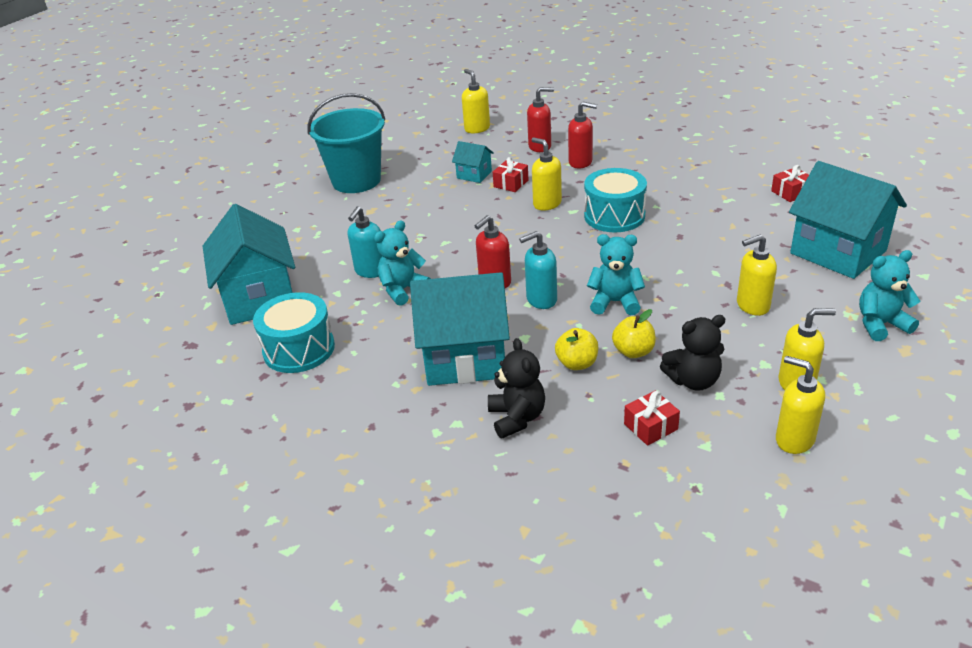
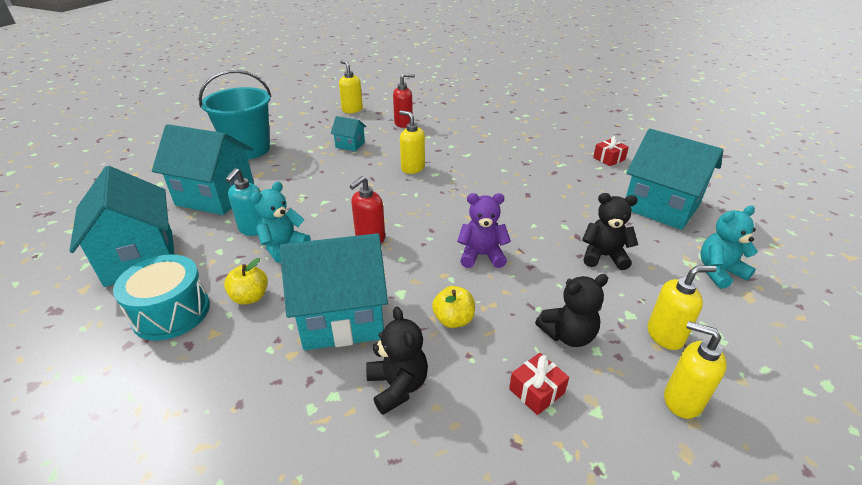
camera: 10 degrees left, 0 degrees up
red gift [493,157,528,192] -> none
turquoise soap dispenser [519,231,557,309] -> none
red soap dispenser [568,102,597,169] -> none
turquoise drum [584,168,647,232] -> none
turquoise teddy bear [587,234,645,315] -> purple teddy bear [457,193,511,268]
yellow apple [612,309,656,358] -> yellow apple moved to [224,258,268,305]
yellow soap dispenser [737,235,777,316] -> black teddy bear [582,193,638,270]
none -> turquoise house [152,124,254,215]

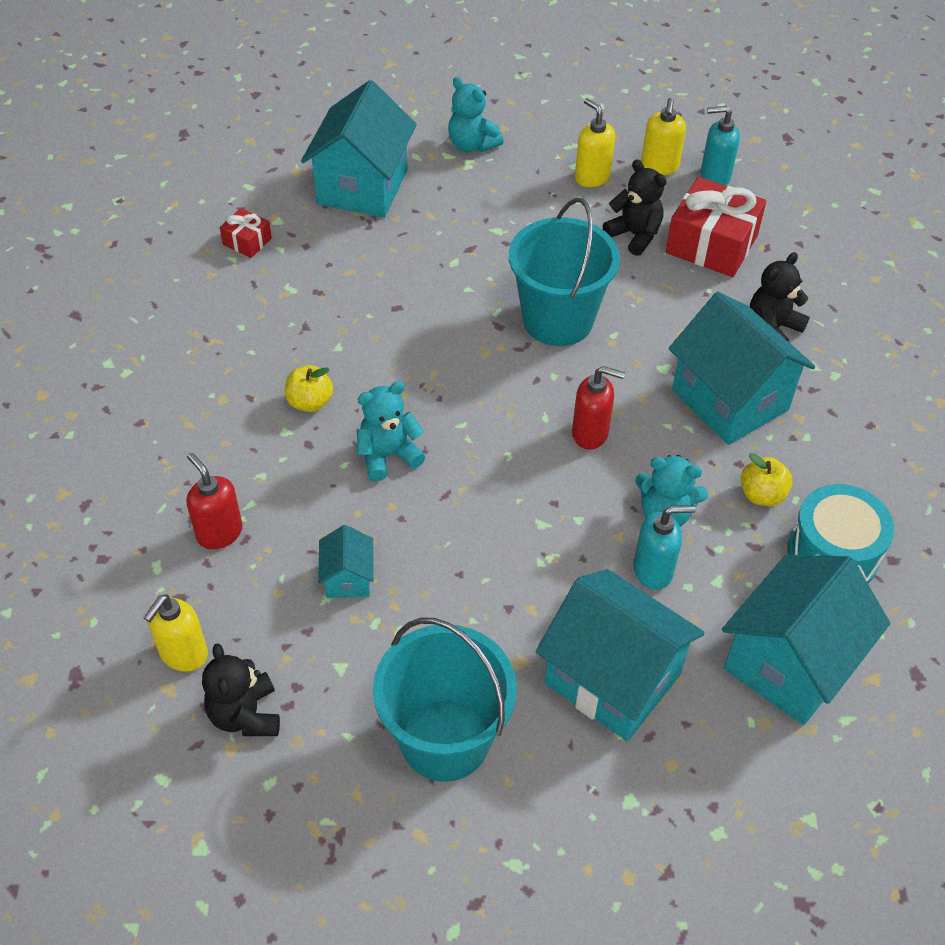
camera: 115 degrees left, 15 degrees up
turquoise house [152,124,254,215] -> turquoise house turned 45 degrees counterclockwise [536,569,705,741]
yellow soap dispenser [399,110,425,174] -> turquoise teddy bear [357,381,425,481]
yellow apple [432,286,475,328] -> yellow apple moved to [285,365,333,412]
purple teddy bear [457,193,511,268] -> turquoise bucket [509,198,620,346]
red gift [509,353,569,415] -> red gift [666,177,766,277], size x2.03
black teddy bear [582,193,638,270] -> black teddy bear moved to [202,643,280,736]
none -> turquoise soap dispenser [700,106,740,186]

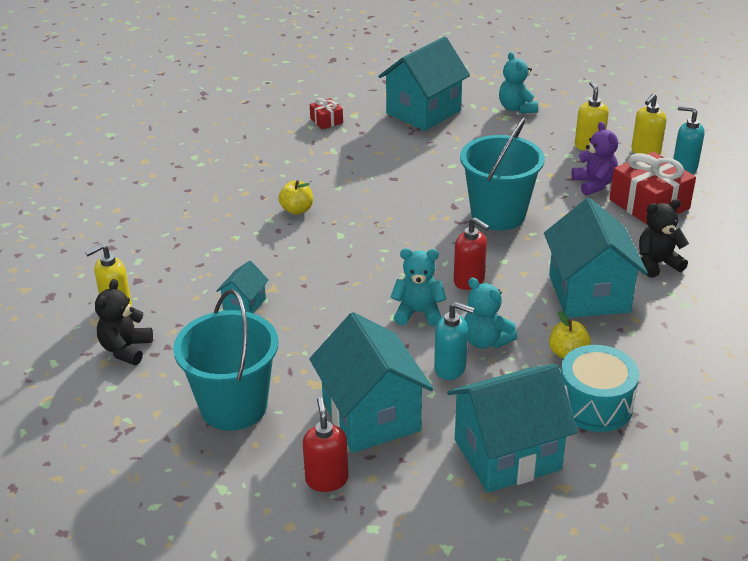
camera: 30 degrees right, 15 degrees down
red soap dispenser [186,453,243,549] -> red soap dispenser moved to [303,397,349,492]
turquoise teddy bear [357,381,425,481] -> turquoise teddy bear moved to [391,248,447,326]
black teddy bear [602,159,667,256] -> purple teddy bear [572,122,618,195]

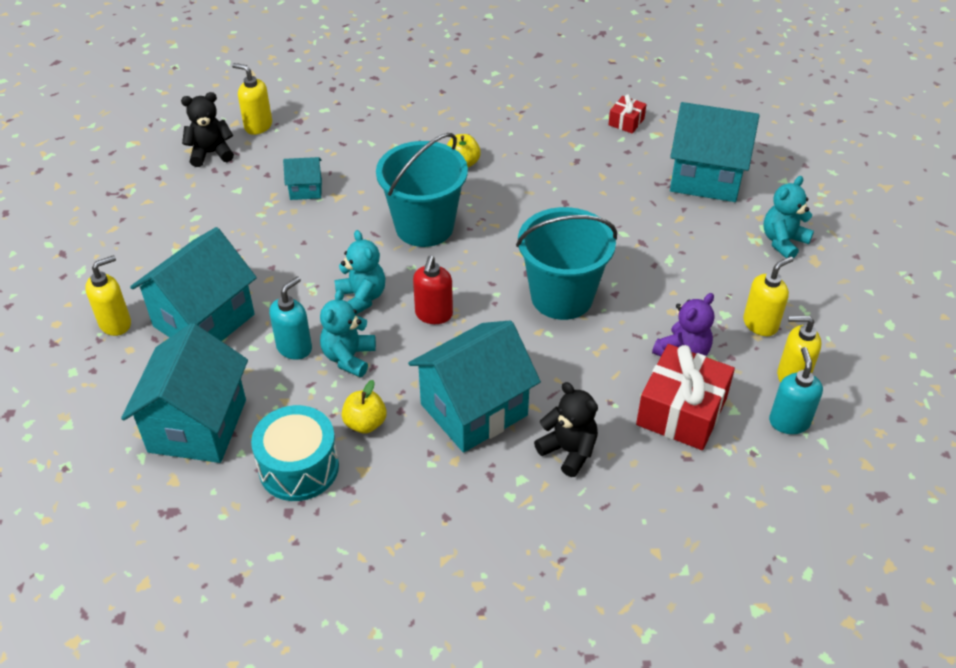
camera: 60 degrees right, 10 degrees up
turquoise bucket [173,289,278,431] -> turquoise bucket moved to [376,133,468,247]
red soap dispenser [303,397,349,492] -> yellow soap dispenser [85,255,131,336]
turquoise soap dispenser [434,302,474,380] -> turquoise soap dispenser turned 135 degrees counterclockwise [269,276,312,360]
turquoise house [447,364,578,493] -> turquoise house turned 60 degrees clockwise [121,323,248,463]

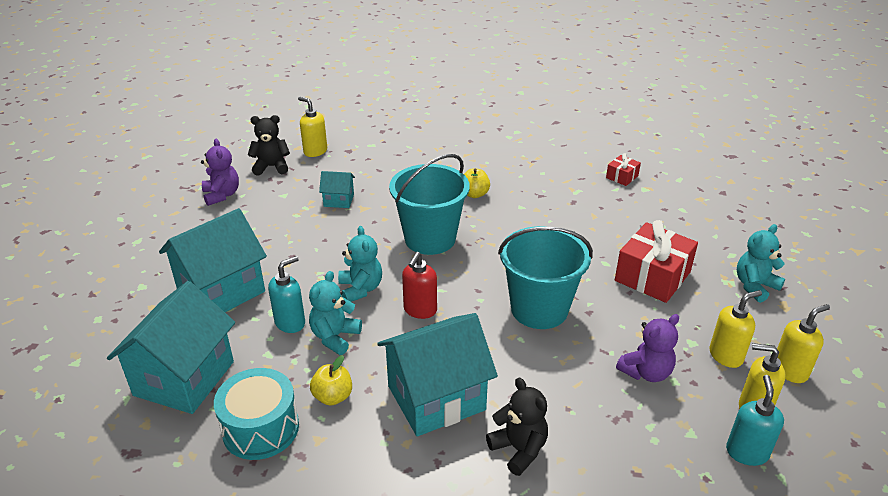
camera: 10 degrees right, 10 degrees down
yellow soap dispenser [85,255,131,336] -> yellow soap dispenser moved to [777,304,830,383]
red gift [636,344,735,450] -> red gift moved to [615,220,698,303]
turquoise house [670,102,760,202] -> none
none -> purple teddy bear [201,139,239,206]

